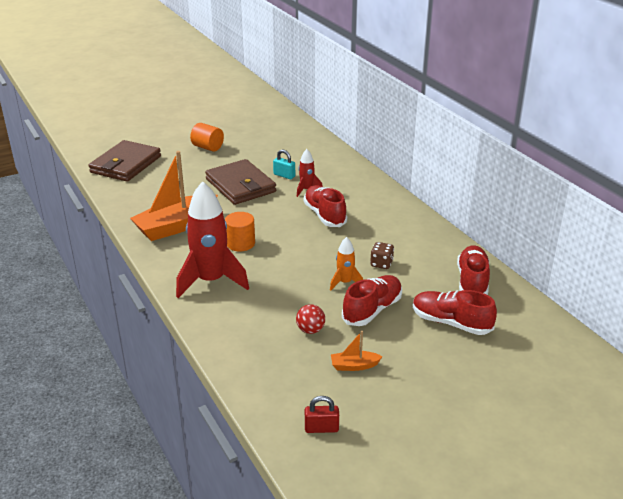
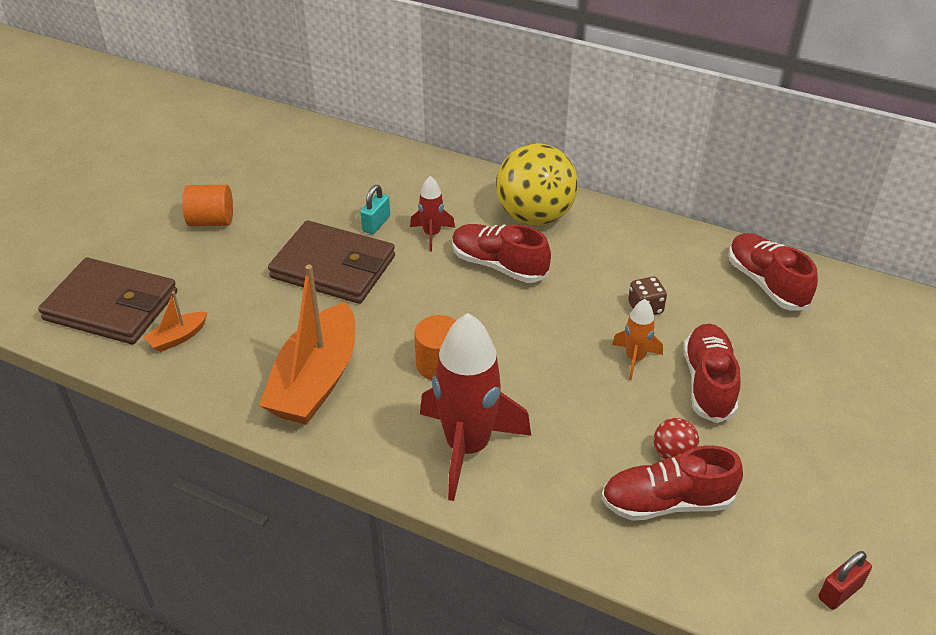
camera: 35 degrees left, 10 degrees up
brown wallet [89,140,161,182] -> brown wallet turned 60 degrees counterclockwise [38,258,177,344]
turquoise padlock [273,150,295,179] -> turquoise padlock turned 60 degrees counterclockwise [360,185,390,234]
orange boat [331,331,383,371] -> orange boat moved to [144,292,207,352]
red shoe [413,290,497,335] -> red shoe moved to [601,445,743,521]
none -> yellow ball [496,143,578,226]

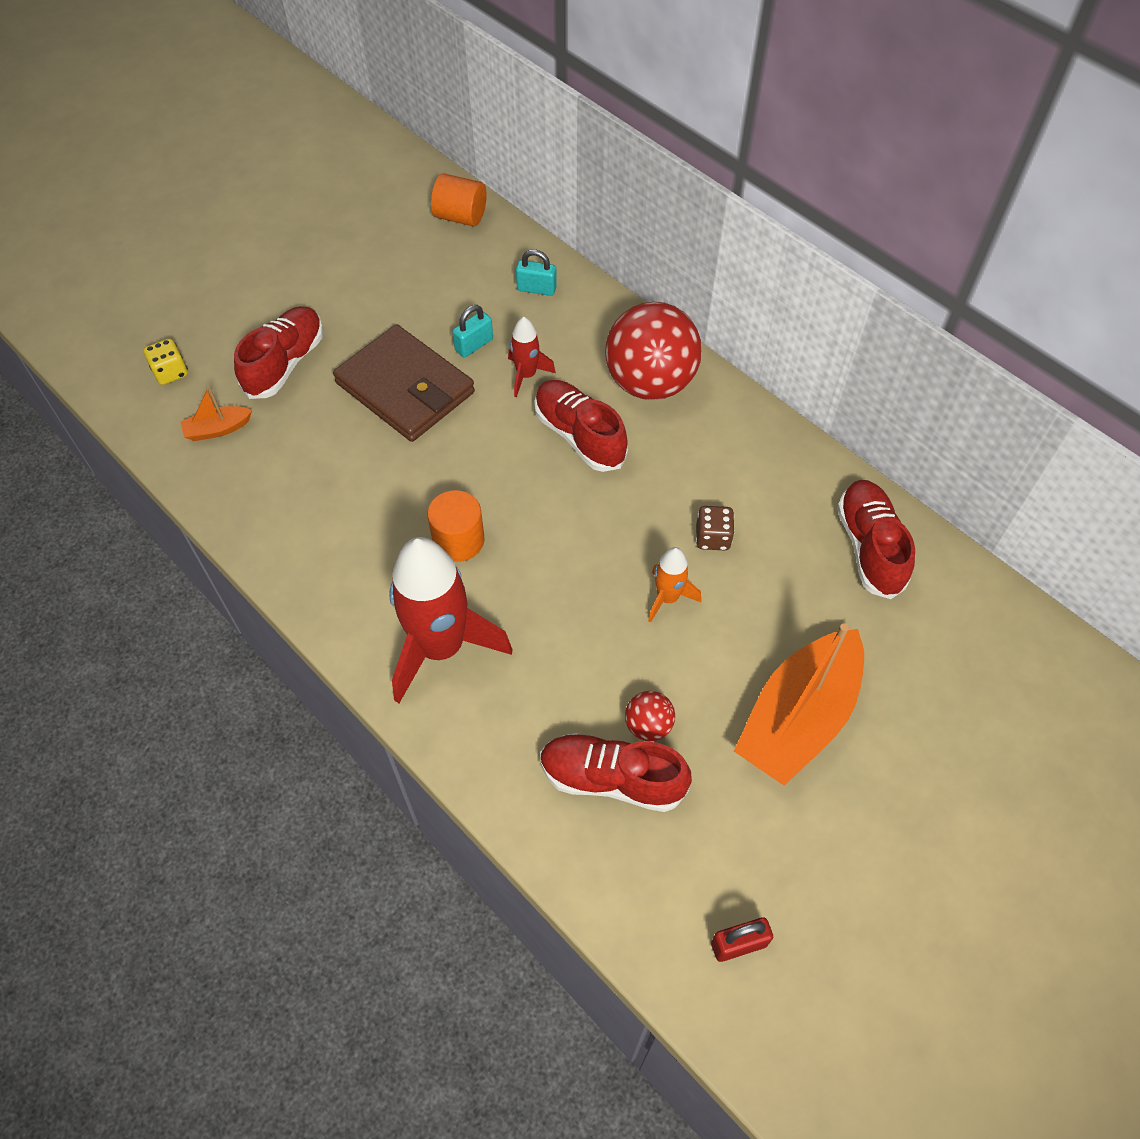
camera: 20 degrees right, 15 degrees up
brown wallet [38,258,177,344] -> yellow dice [144,338,188,385]
orange cylinder [182,185,233,226] -> orange cylinder moved to [431,173,487,226]
orange boat [259,265,355,425] -> orange boat moved to [734,623,864,786]
yellow ball [496,143,578,226] -> red ball [605,302,702,400]
red shoe [683,324,741,423] -> red shoe moved to [234,306,323,399]
none -> turquoise padlock [516,250,557,296]

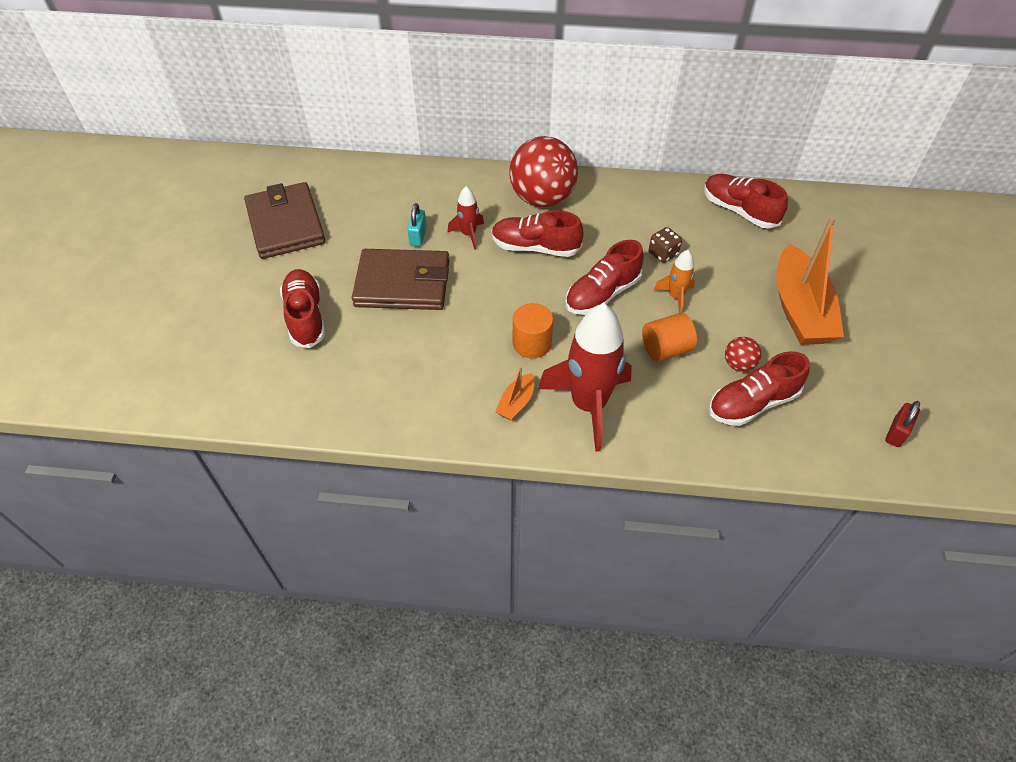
camera: 40 degrees left, 5 degrees down
yellow dice [144,338,188,385] -> none
orange boat [180,386,252,441] -> orange boat moved to [495,366,534,420]
orange cylinder [431,173,487,226] -> orange cylinder moved to [642,313,697,362]
turquoise padlock [516,250,557,296] -> none
none -> brown wallet [244,182,326,259]
none -> red shoe [565,240,644,315]

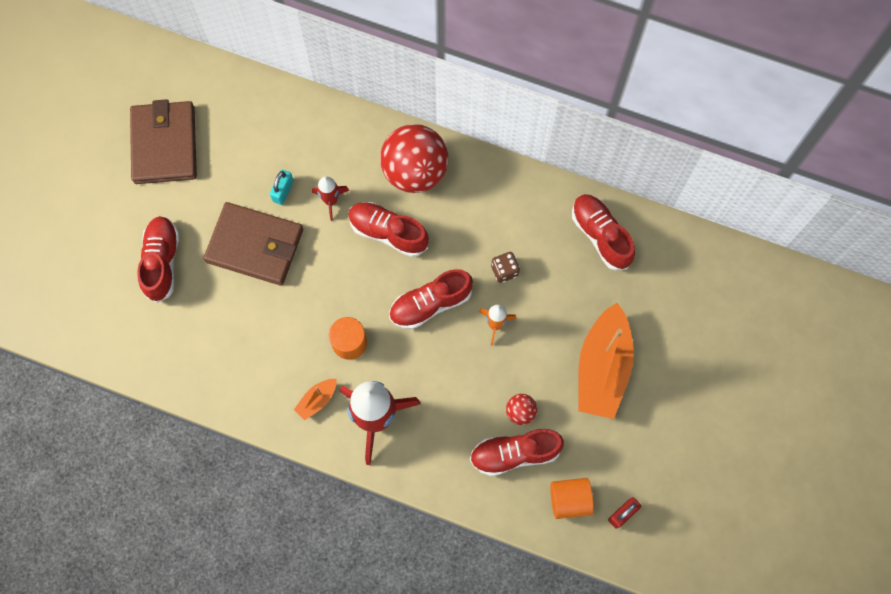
camera: 15 degrees right, 20 degrees up
orange cylinder [642,313,697,362] -> orange cylinder moved to [550,478,594,519]

